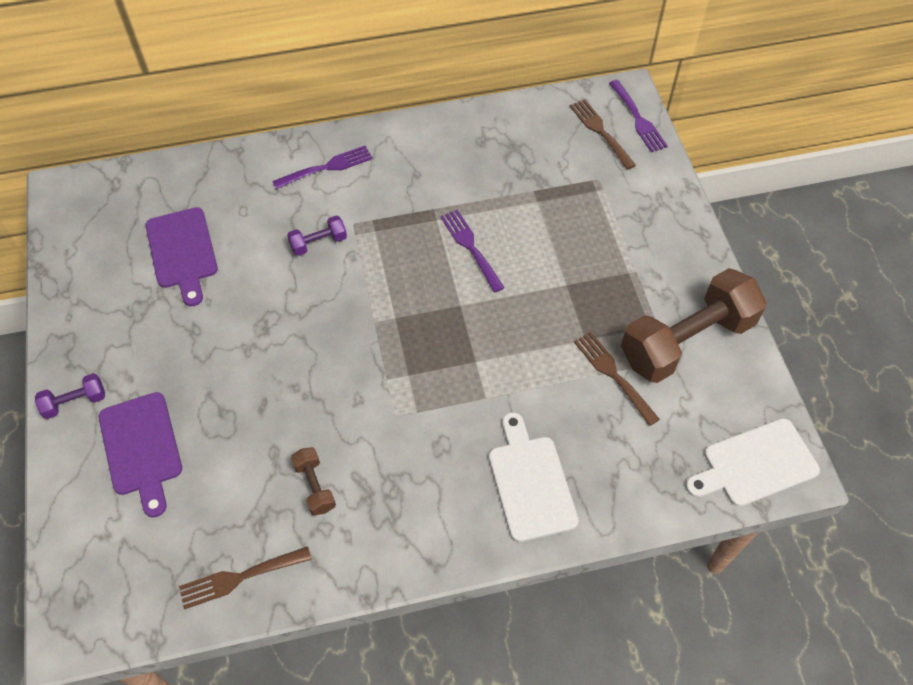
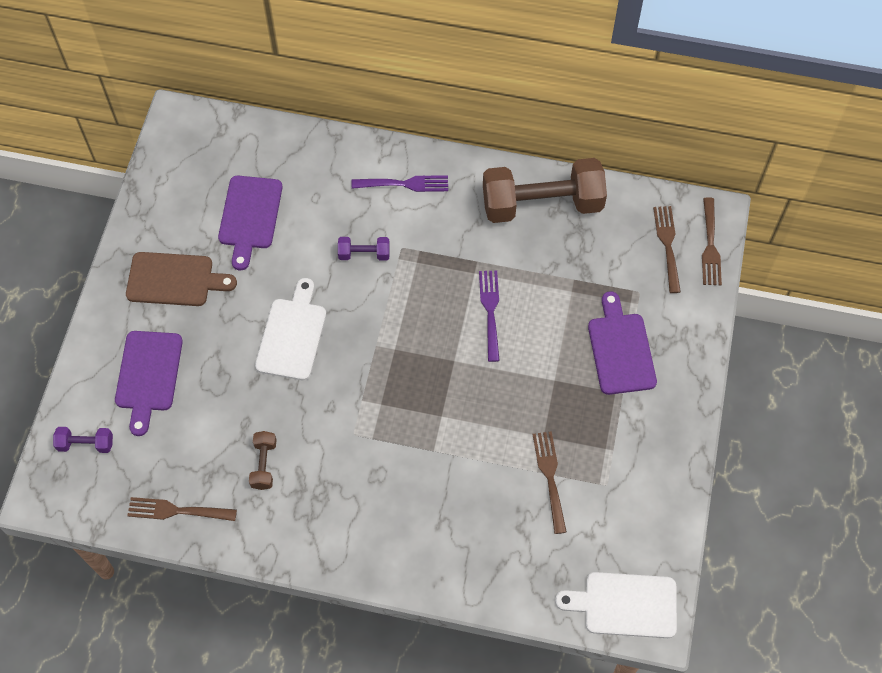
camera: 25 degrees right, 5 degrees up
purple dumbbell [35,373,105,419] -> purple dumbbell moved to [53,427,113,453]
white cutting board [489,412,578,542] -> white cutting board moved to [255,278,326,380]
purple fork [609,80,668,152] -> brown fork [702,197,722,286]
brown dumbbell [621,268,767,383] -> brown dumbbell moved to [483,158,607,223]
none -> brown cutting board [126,252,237,306]
none -> purple cutting board [588,291,657,395]

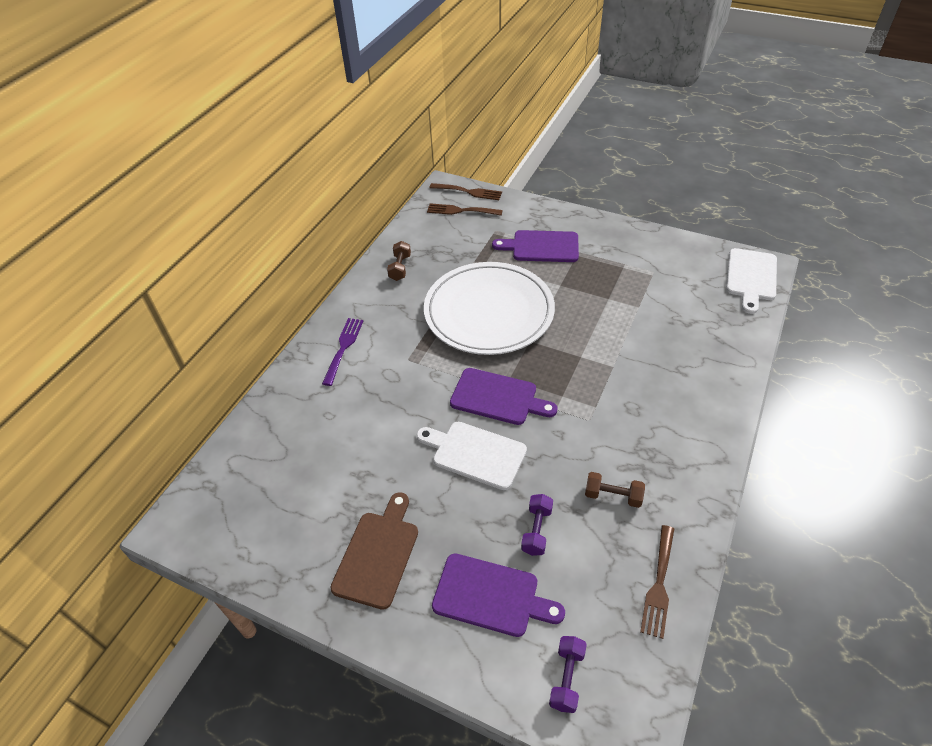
camera: 75 degrees left, 15 degrees down
purple cutting board [218,176,283,270] -> purple cutting board moved to [450,368,557,425]
purple dumbbell [338,237,390,261] -> purple dumbbell moved to [521,494,553,556]
purple fork [479,270,500,362] -> white plate [424,262,555,355]
brown dumbbell [483,158,607,223] -> brown dumbbell [387,241,411,281], size x0.43
brown fork [533,431,567,534] -> none

